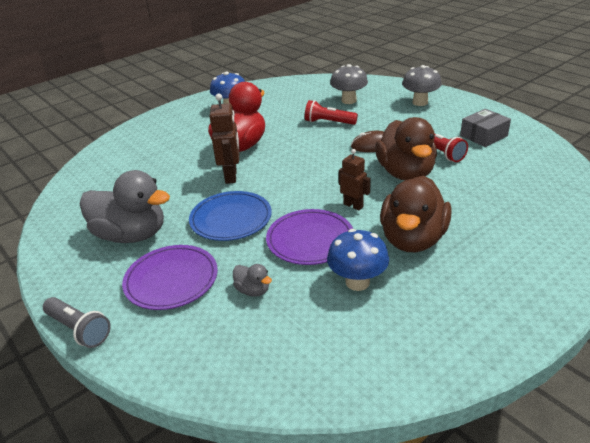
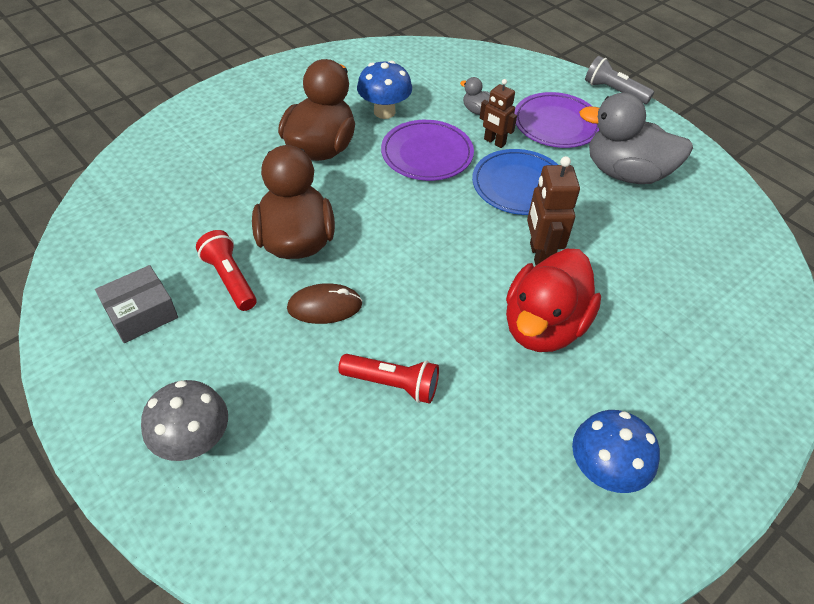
camera: 175 degrees right, 15 degrees up
grey mushroom [330,64,368,104] -> none
brown robot [339,149,371,210] -> brown robot moved to [480,79,517,148]

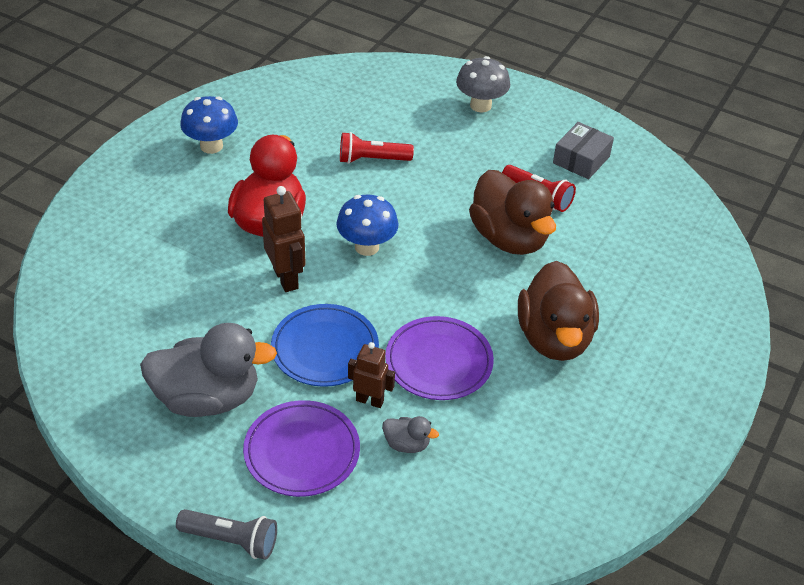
camera: 160 degrees right, 5 degrees down
brown mouse [287,283,363,324] -> none
blue mushroom [357,60,412,119] -> blue mushroom moved to [336,194,399,256]

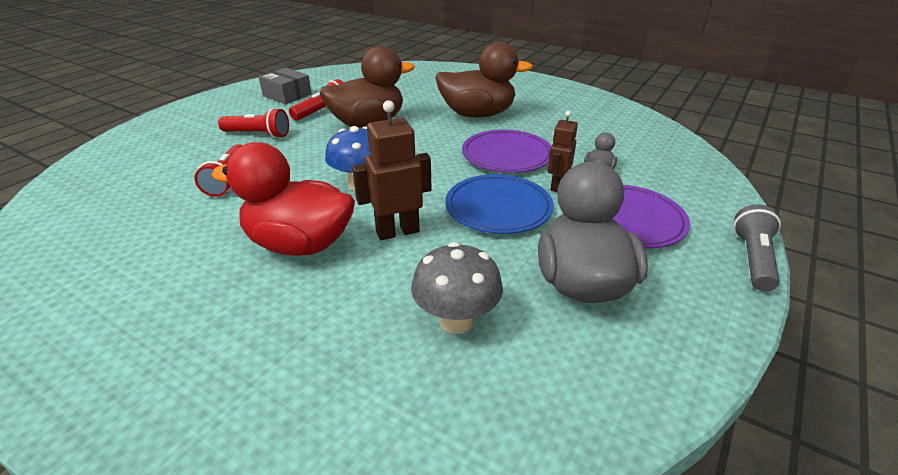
camera: 85 degrees left, 10 degrees down
blue mushroom [180,96,238,154] -> none
grey mushroom [456,56,510,112] -> grey mushroom moved to [411,242,503,334]
none -> red flashlight [218,108,289,138]

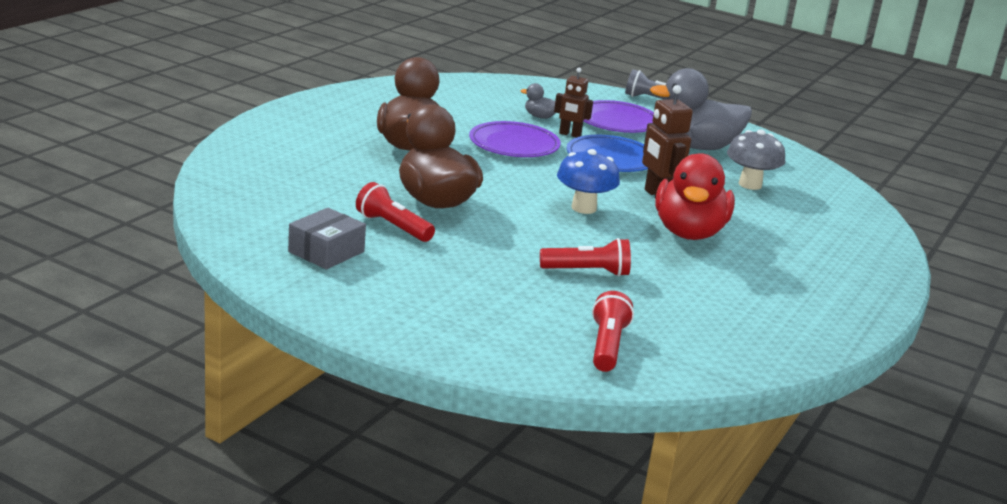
camera: 95 degrees left, 10 degrees down
red flashlight [218,108,289,138] -> red flashlight moved to [592,291,634,372]

